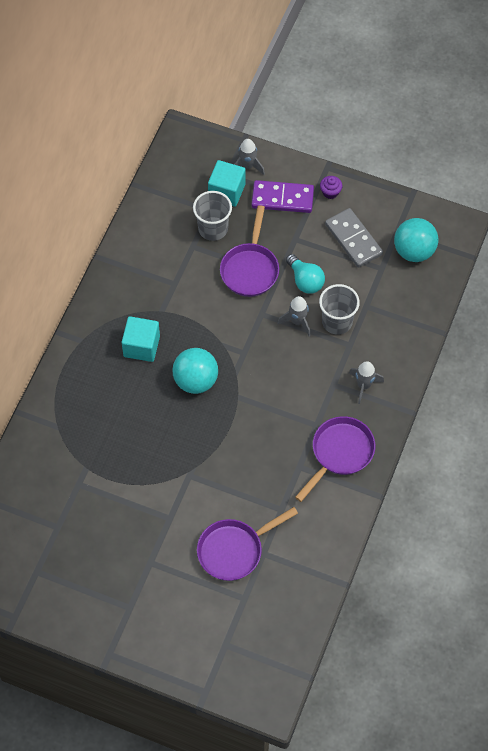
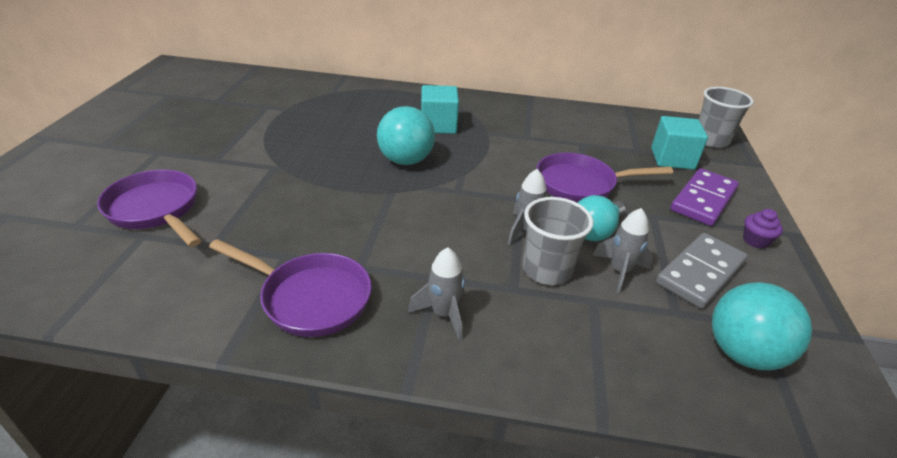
camera: 75 degrees right, 25 degrees down
grey cup [193,191,232,241] -> grey cup moved to [698,87,754,148]
grey rocket [234,139,265,175] -> grey rocket moved to [593,208,653,294]
purple domino [251,180,314,213] -> purple domino turned 45 degrees clockwise [670,168,739,226]

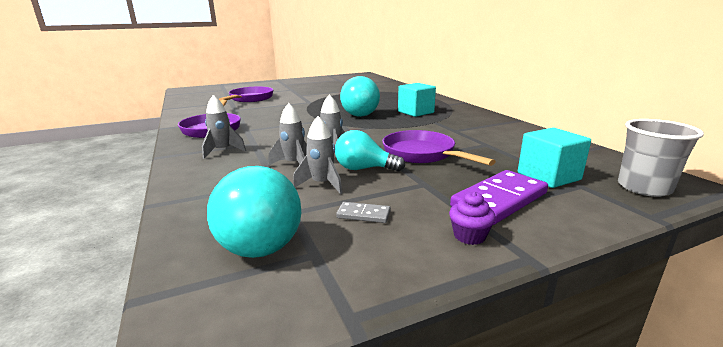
camera: 60 degrees right, 15 degrees down
grey cup [523,197,594,285] -> grey rocket [268,103,307,166]
grey domino [656,233,748,309] -> grey domino [336,202,391,223], size x0.48
purple domino [670,168,739,226] -> purple domino turned 45 degrees counterclockwise [450,170,548,225]

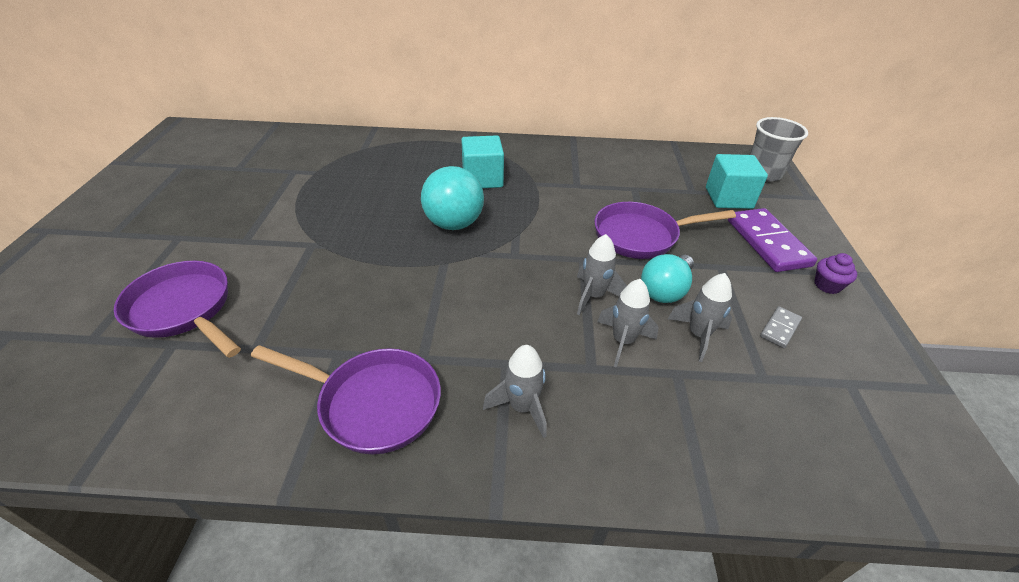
camera: 65 degrees left, 20 degrees up
turquoise ball [207,166,301,258] -> none

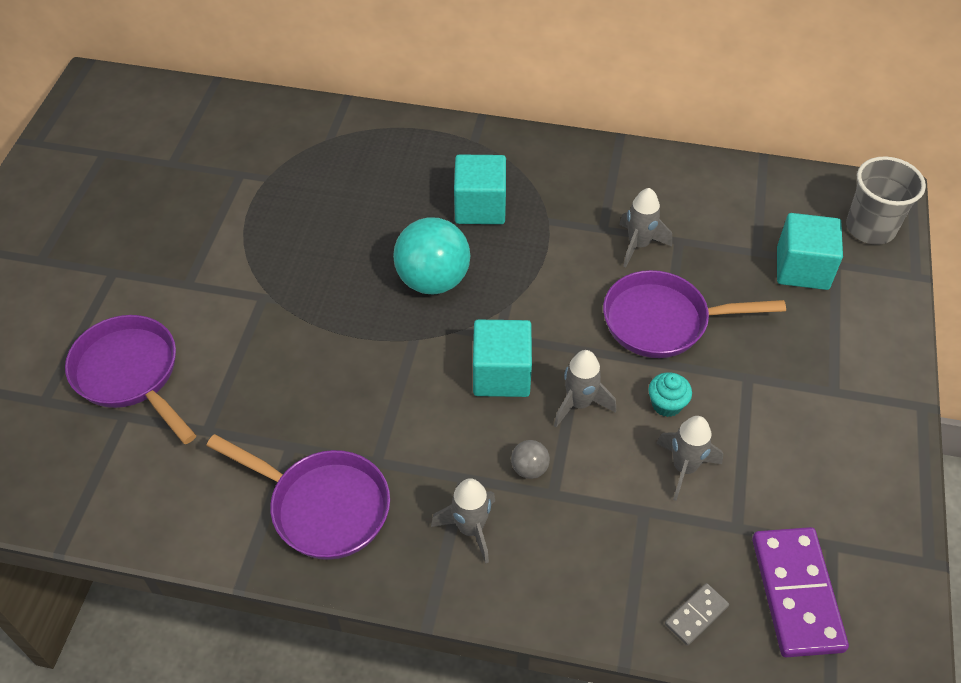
camera: 10 degrees right, 10 degrees up
grey rocket [597,279,659,368] -> grey rocket moved to [619,188,672,268]
turquoise light bulb [641,254,694,303] -> turquoise cupcake [648,372,692,417]
purple domino [728,208,817,272] -> purple domino moved to [752,527,849,657]
grey domino [760,306,802,348] -> grey domino moved to [665,583,729,646]
purple cupcake [814,253,857,294] -> none
none -> turquoise cube [473,320,532,397]
none -> grey ball [511,440,550,479]

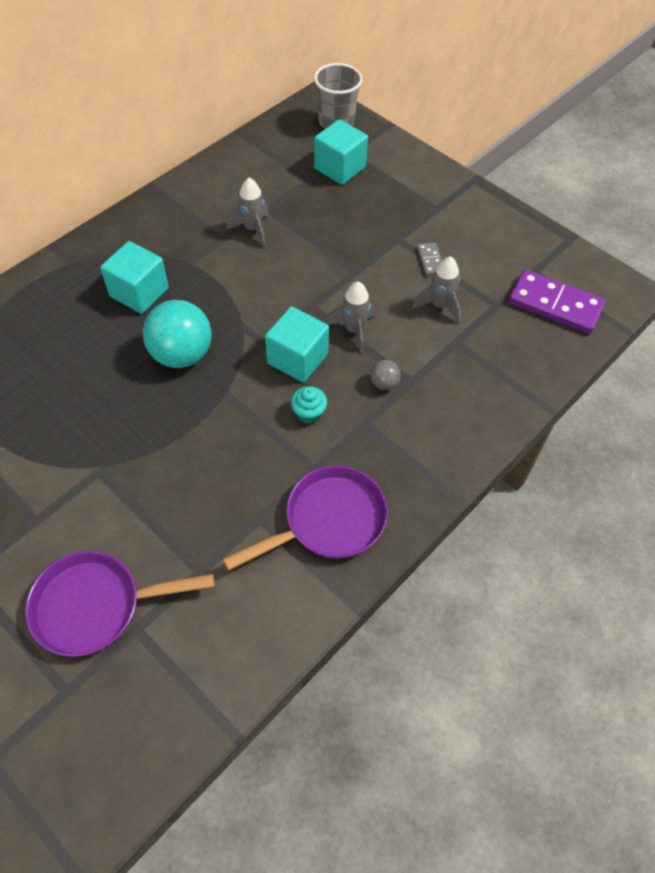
camera: 60 degrees left, 5 degrees up
grey rocket [431,478,495,564] -> none
purple pan [603,270,786,358] -> none
turquoise cupcake [648,372,692,417] -> turquoise cupcake moved to [291,386,327,424]
grey domino [665,583,729,646] -> grey domino moved to [417,242,442,276]

